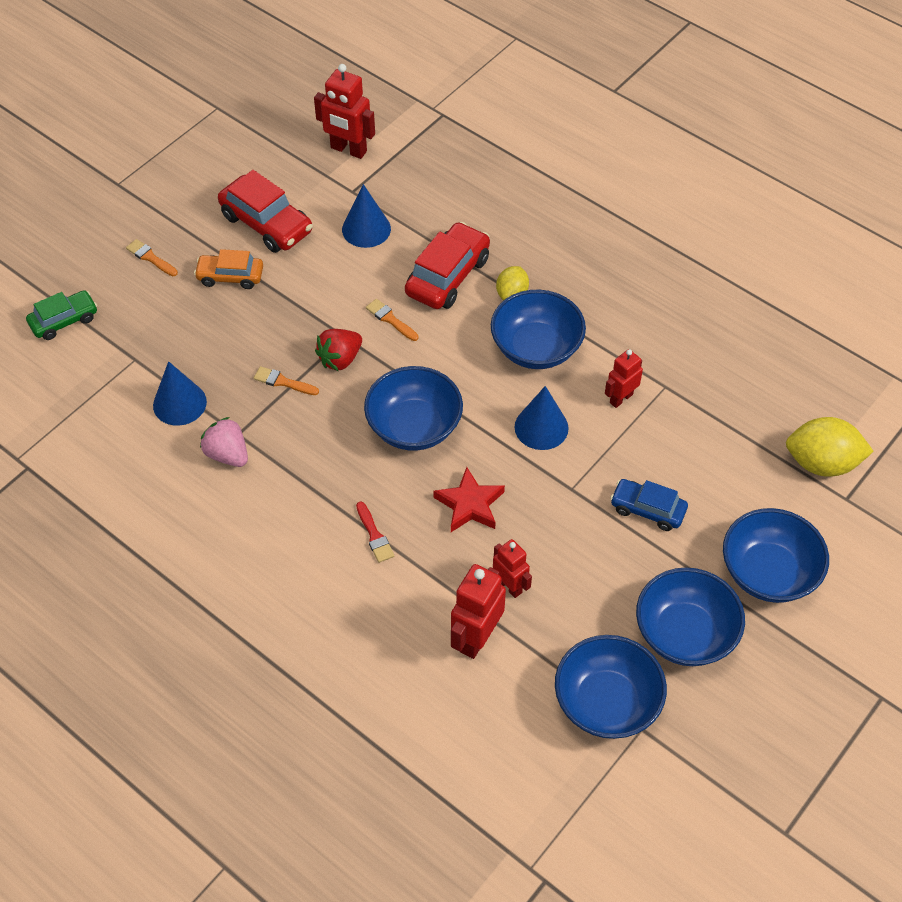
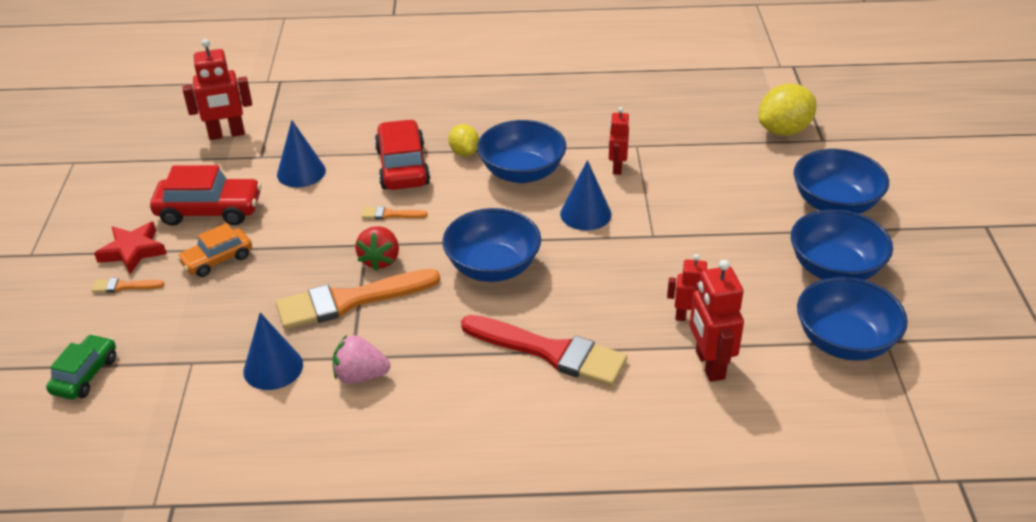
camera: 40 degrees left, 15 degrees down
orange brush [254,366,319,395] -> orange brush [276,269,440,330], size x2.31
red brush [356,501,394,563] -> red brush [461,315,627,386], size x2.31
red star [433,467,505,532] -> red star moved to [94,222,167,274]
blue car [610,479,688,531] -> none

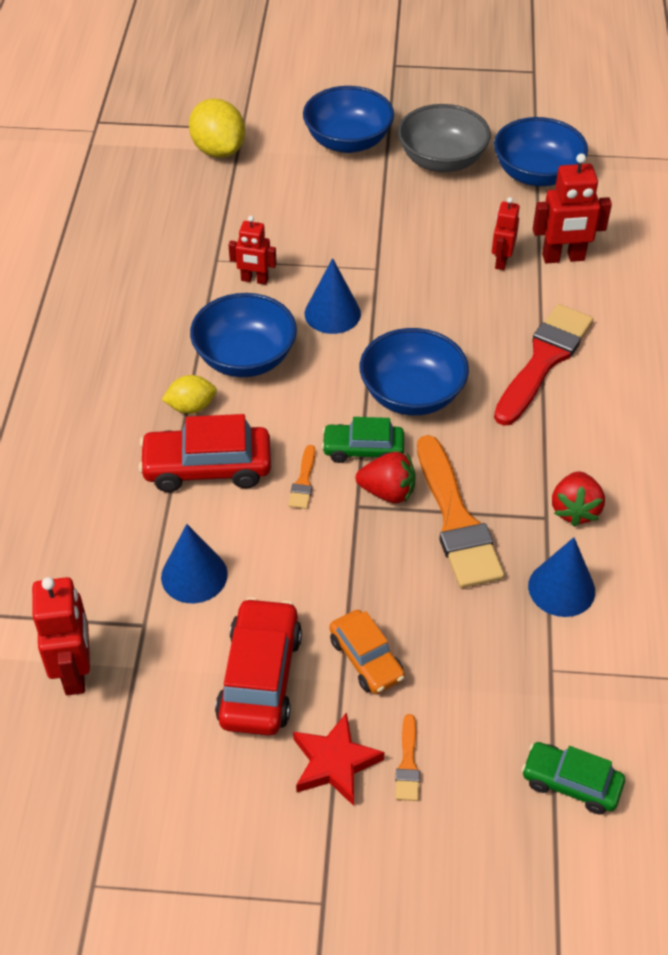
camera: 85 degrees left, 10 degrees up
pink strawberry [333,335,390,384] -> red strawberry [552,471,605,527]
blue bowl [791,209,893,280] -> grey bowl [398,104,491,172]
none -> green car [322,417,404,463]

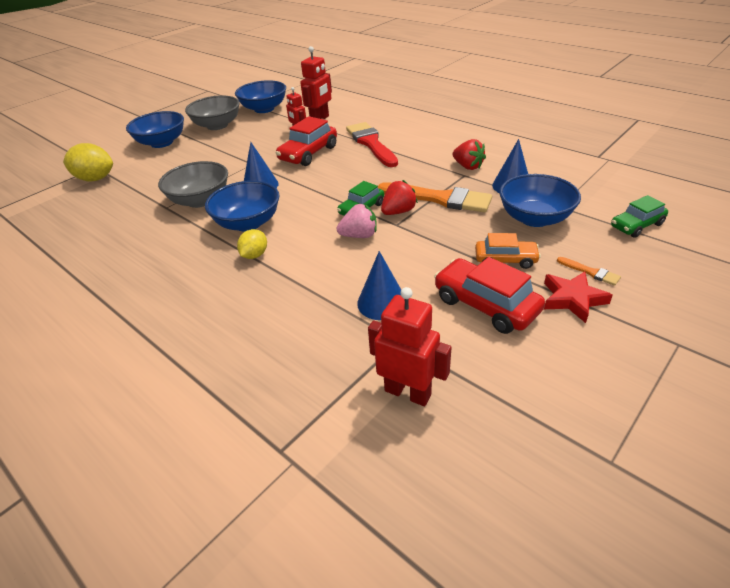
camera: 50 degrees left, 10 degrees down
red car [139,414,271,492] -> red car moved to [276,116,337,166]
red robot [229,216,277,285] -> grey bowl [158,161,228,208]
orange brush [288,445,315,509] -> pink strawberry [337,204,377,238]
blue bowl [360,328,469,416] -> blue bowl moved to [499,174,581,227]

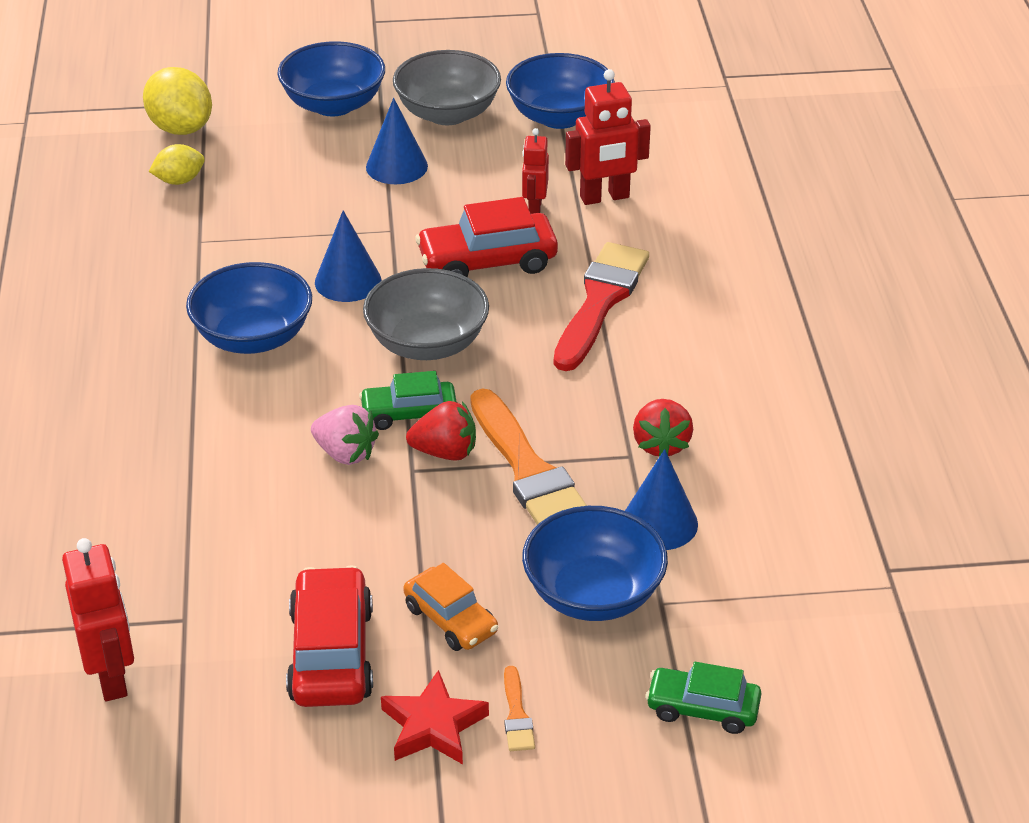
camera: 40 degrees right, 0 degrees up
grey bowl [158,161,228,208] -> grey bowl moved to [363,268,489,360]
yellow lemon [237,229,267,259] -> yellow lemon moved to [149,144,205,185]
blue cone [357,251,401,320] -> blue cone moved to [366,98,428,184]

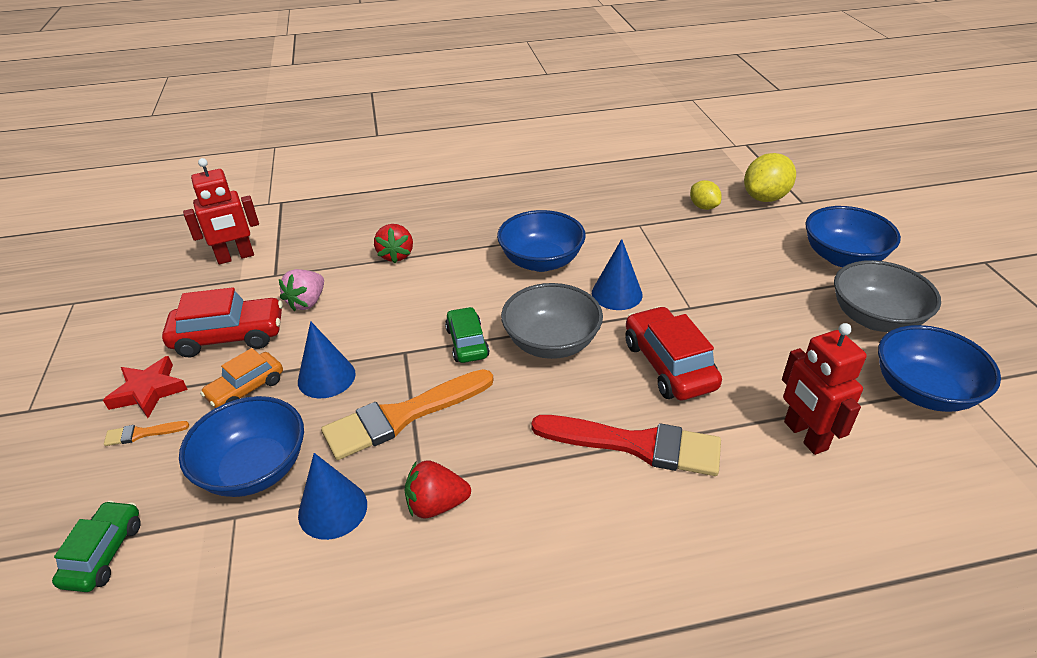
camera: 85 degrees right, 0 degrees up
pink strawberry [311,405,379,465] -> pink strawberry moved to [279,269,324,311]
blue cone [366,98,428,184] -> blue cone moved to [298,321,356,398]
red strawberry [406,401,476,461] -> red strawberry moved to [374,224,413,263]
red robot [522,128,549,214] -> none

